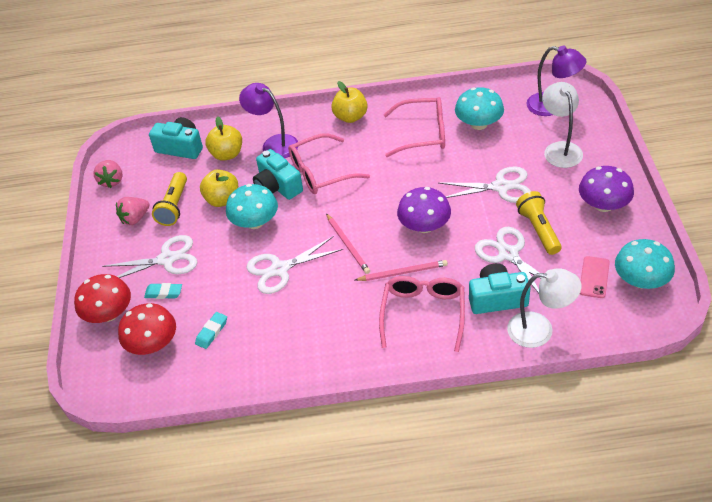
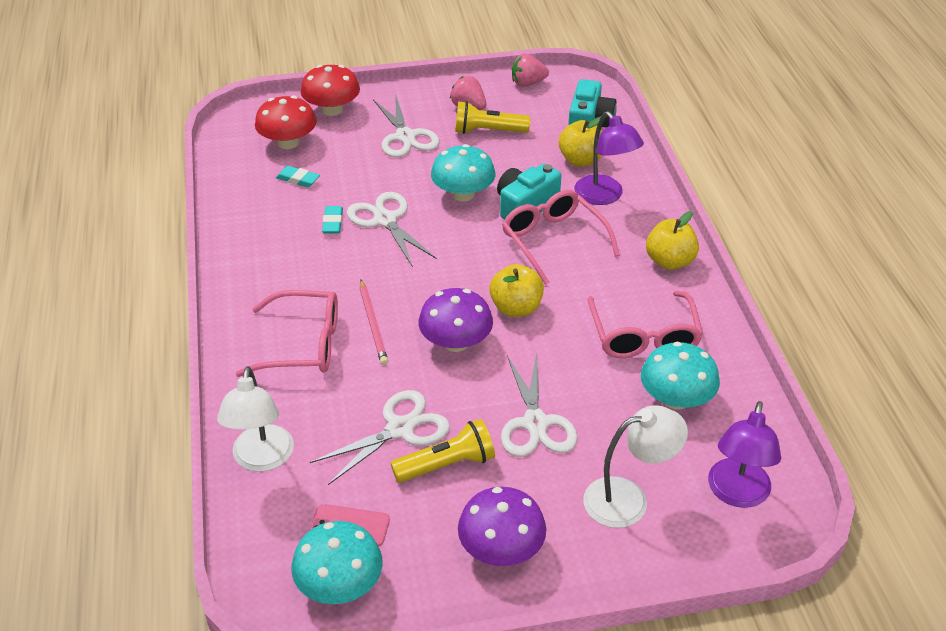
camera: 80 degrees right, 5 degrees down
turquoise eraser [144,283,182,299] -> turquoise eraser moved to [322,206,343,234]
yellow apple [200,169,238,207] -> yellow apple moved to [489,264,544,317]
purple lamp [239,83,298,158] -> purple lamp turned 120 degrees clockwise [574,111,644,205]
pink pencil [326,213,370,274] -> none
turquoise camera [469,263,530,314] -> none

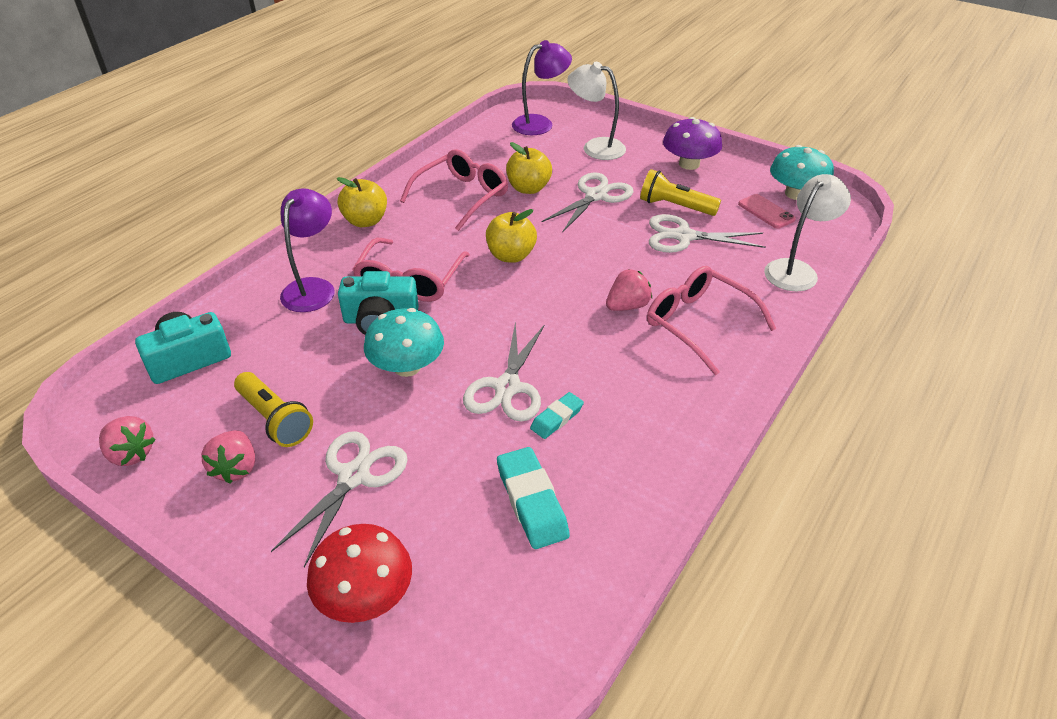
camera: 135 degrees left, 0 degrees up
red mushroom [255,96,317,149] -> none
turquoise eraser [276,166,320,188] -> turquoise eraser [497,447,570,549], size x1.68
pink pencil [360,280,388,365] -> pink strawberry [606,269,652,311]
purple mushroom [418,288,493,352] -> none
yellow apple [559,116,602,167] -> yellow apple moved to [506,142,552,194]
turquoise mushroom [641,342,720,409] -> none

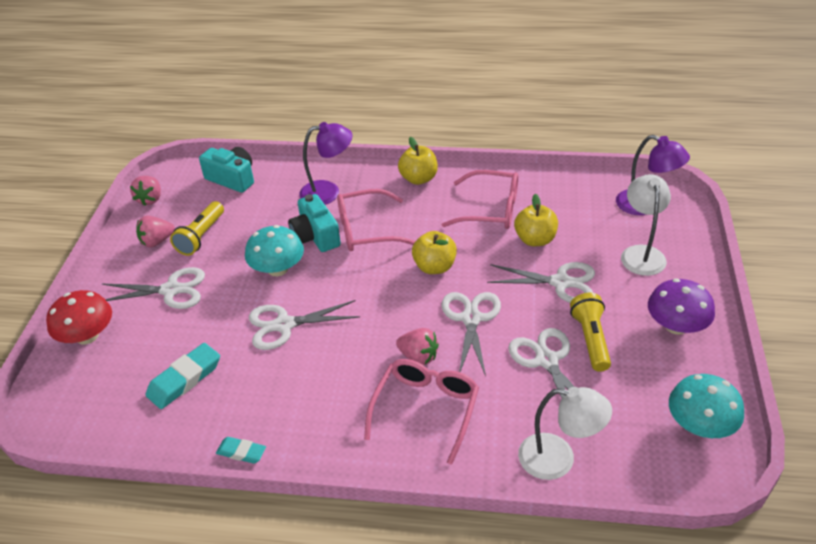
camera: 65 degrees right, 0 degrees up
turquoise eraser [530,392,584,439] -> turquoise eraser moved to [216,437,266,464]
pink phone [738,194,796,229] -> none
none -> white scissors [441,292,501,376]

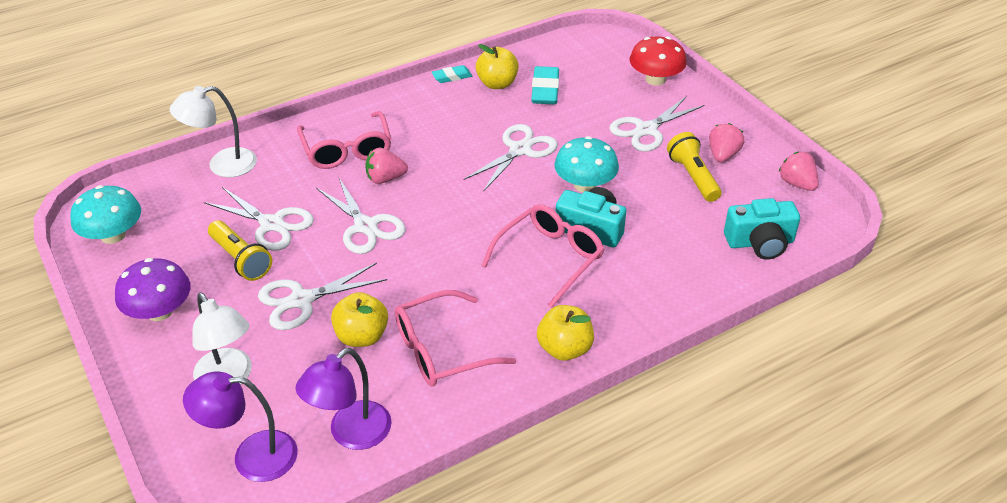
camera: 140 degrees right, 0 degrees up
purple lamp [299,122,352,205] -> purple lamp moved to [296,348,392,450]
yellow apple [412,231,457,274] -> yellow apple moved to [476,44,519,89]

